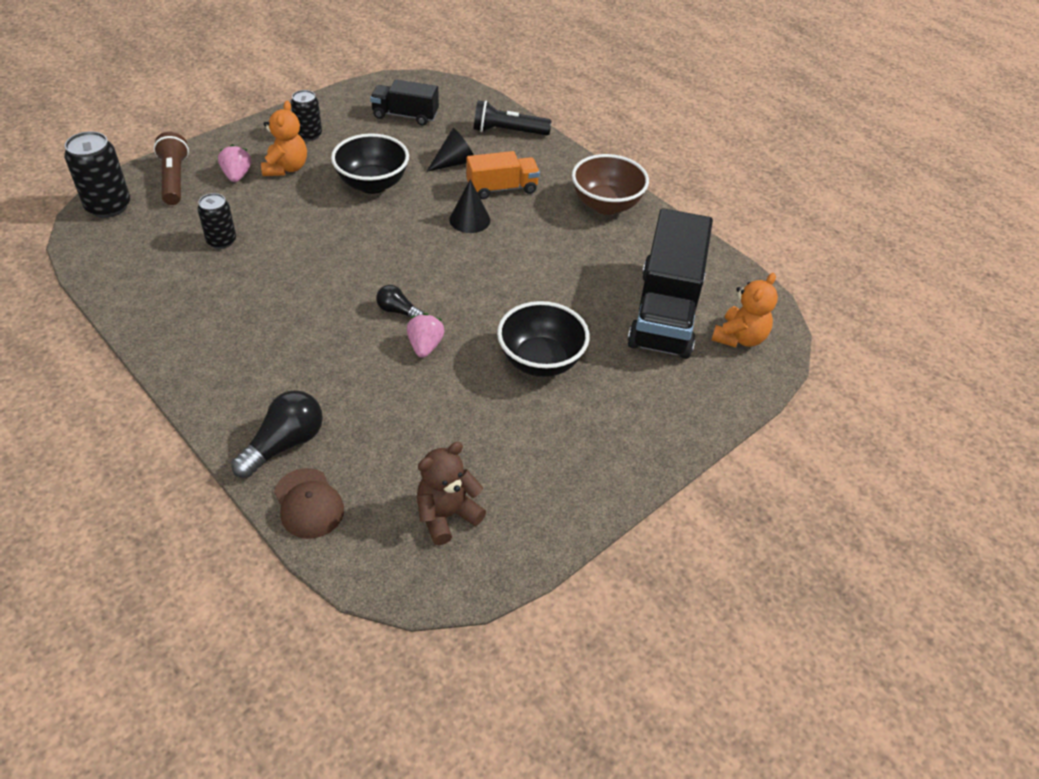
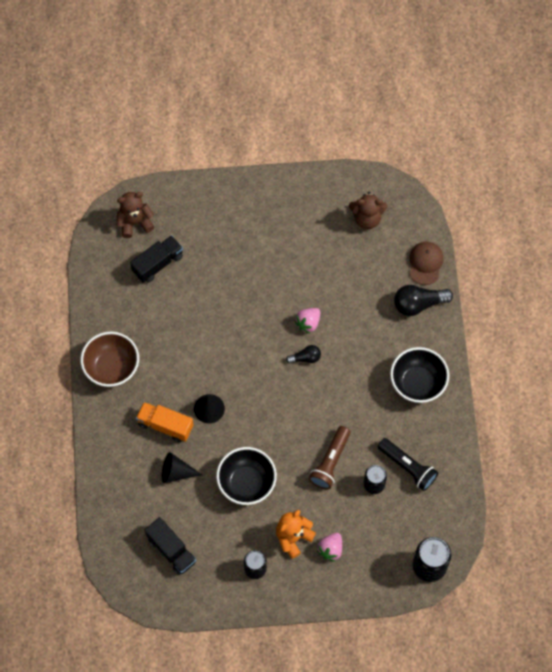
camera: 140 degrees left, 20 degrees up
brown flashlight [154,132,189,205] -> brown flashlight moved to [309,426,351,489]
black light bulb [376,285,424,317] -> black light bulb turned 75 degrees counterclockwise [286,345,321,364]
black flashlight [474,101,552,135] -> black flashlight moved to [378,438,438,491]
black bowl [497,301,590,377] -> black bowl moved to [390,347,449,403]
black truck [627,208,713,359] -> black truck [130,235,183,283], size x0.54
orange teddy bear [712,273,778,347] -> brown teddy bear [116,192,154,238]

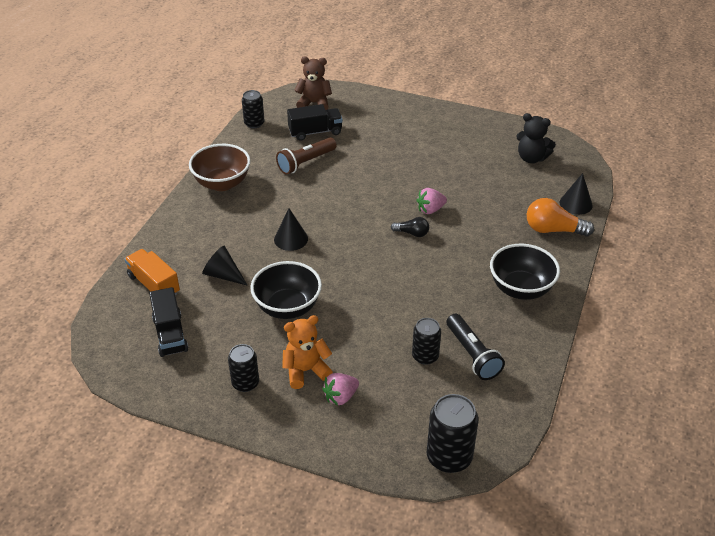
camera: 25 degrees right, 25 degrees down
orange truck [136,402,193,442] -> orange truck moved to [125,249,180,295]
brown flashlight [309,426,351,489] -> brown flashlight moved to [276,137,337,175]
brown teddy bear [349,192,388,229] -> black teddy bear [516,113,556,163]
black light bulb [394,285,453,316] -> orange light bulb [527,198,594,237]
brown cap [409,242,443,285] -> black cone [560,173,593,215]
none -> black can [242,90,264,128]

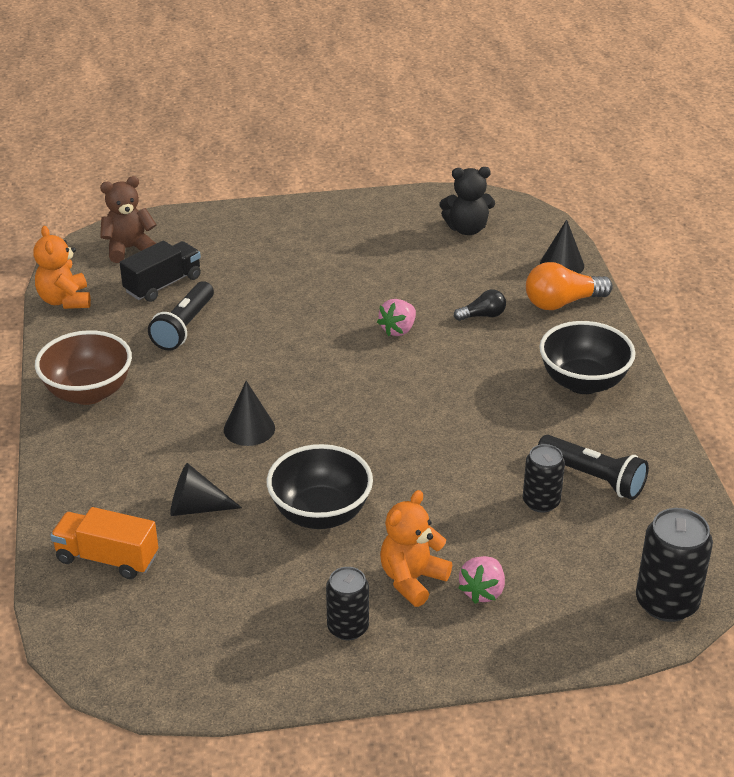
camera: 30 degrees left, 5 degrees down
black truck [149,287,188,357] -> none
black can [242,90,264,128] -> orange teddy bear [33,226,91,309]
brown flashlight [276,137,337,175] -> black flashlight [148,281,214,351]
black light bulb [391,217,429,237] -> black light bulb moved to [454,289,506,321]

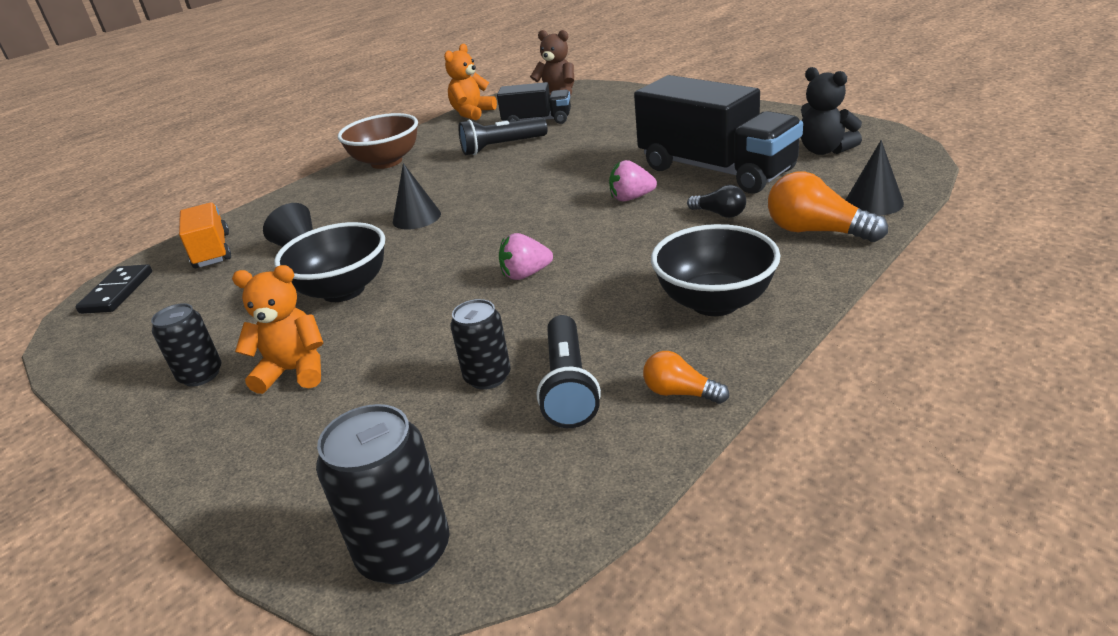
camera: 55 degrees right, 5 degrees down
pink strawberry [458,556,505,604] -> pink strawberry moved to [499,233,553,280]
none -> black domino [75,264,152,314]
none -> black truck [634,75,803,193]
none -> orange light bulb [643,351,729,404]

